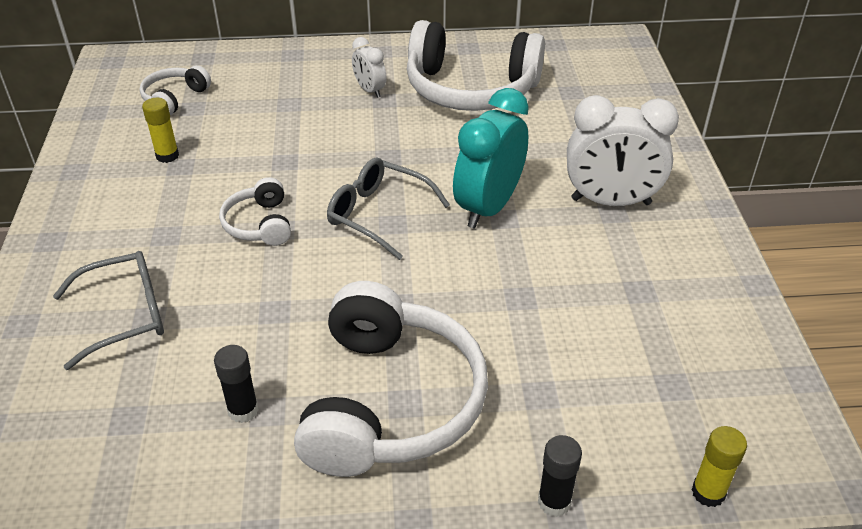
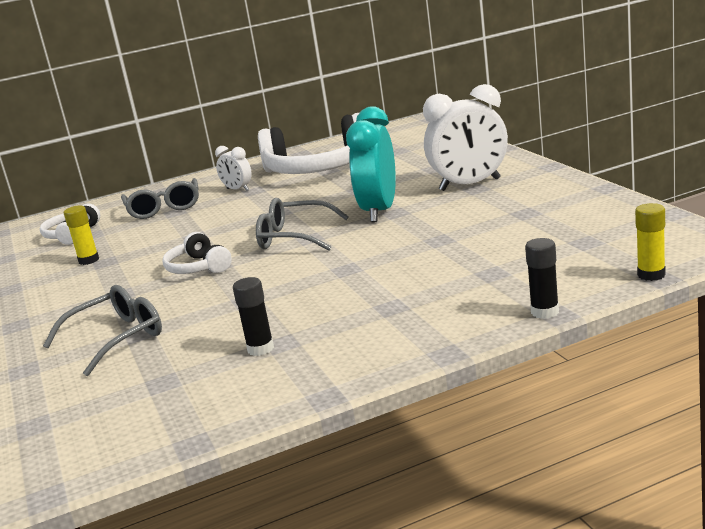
camera: 15 degrees left, 20 degrees down
white headphones [294,281,488,477] -> none
none -> grey glasses [121,178,199,219]

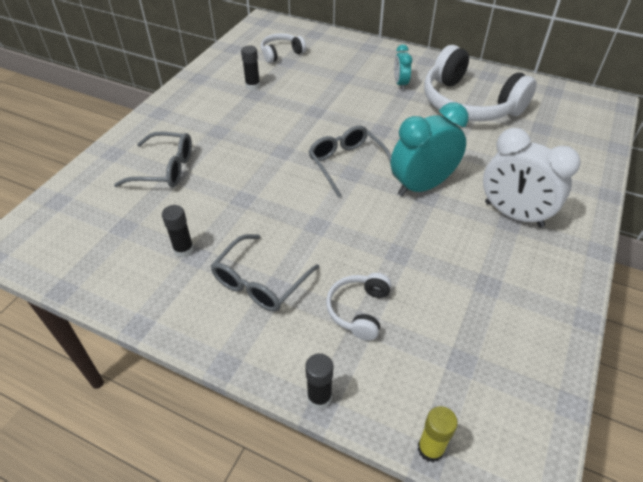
camera: 45 degrees right, 25 degrees up
yellow glue stick [64,206,99,265] -> black glue stick [241,46,260,90]
grey glasses [121,178,199,219] -> grey glasses moved to [211,234,319,312]
white headphones [163,232,232,274] -> white headphones moved to [326,273,392,341]
white clock [215,146,252,191] -> turquoise clock [394,44,412,90]

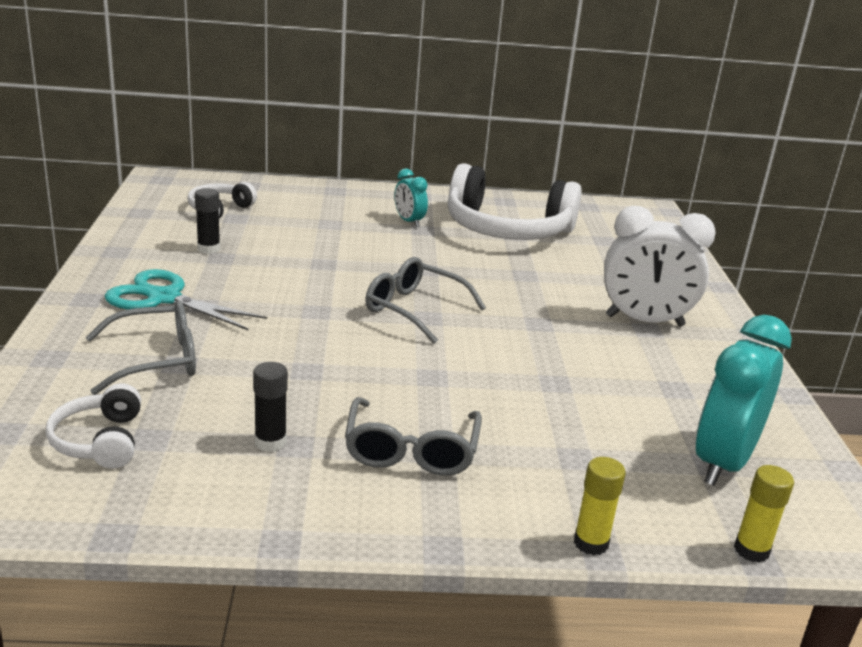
camera: 30 degrees left, 20 degrees down
black glue stick [305,353,333,409] -> yellow glue stick [574,457,626,556]
white headphones [326,273,392,341] -> white headphones moved to [46,383,141,469]
turquoise clock [391,102,469,196] -> turquoise clock moved to [696,315,792,486]
none -> turquoise scissors [105,269,267,331]

